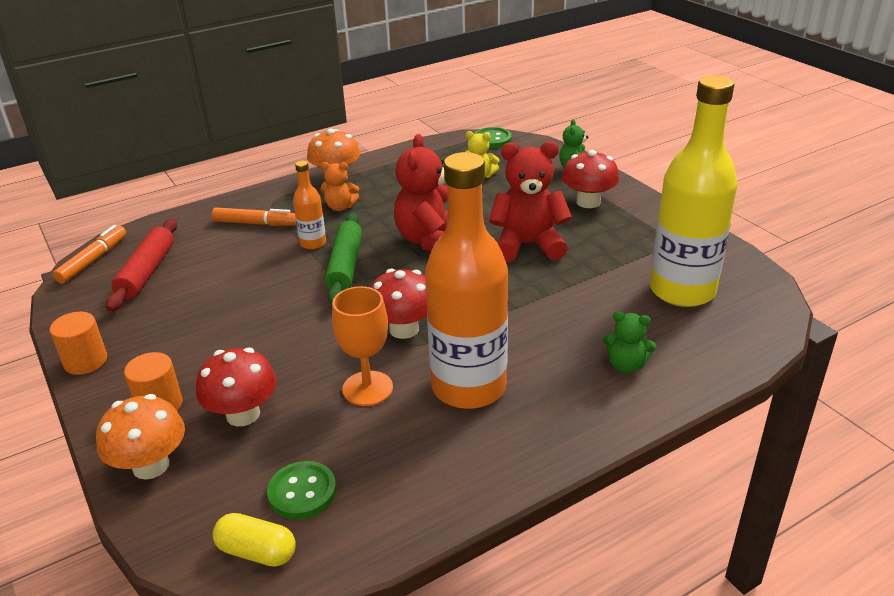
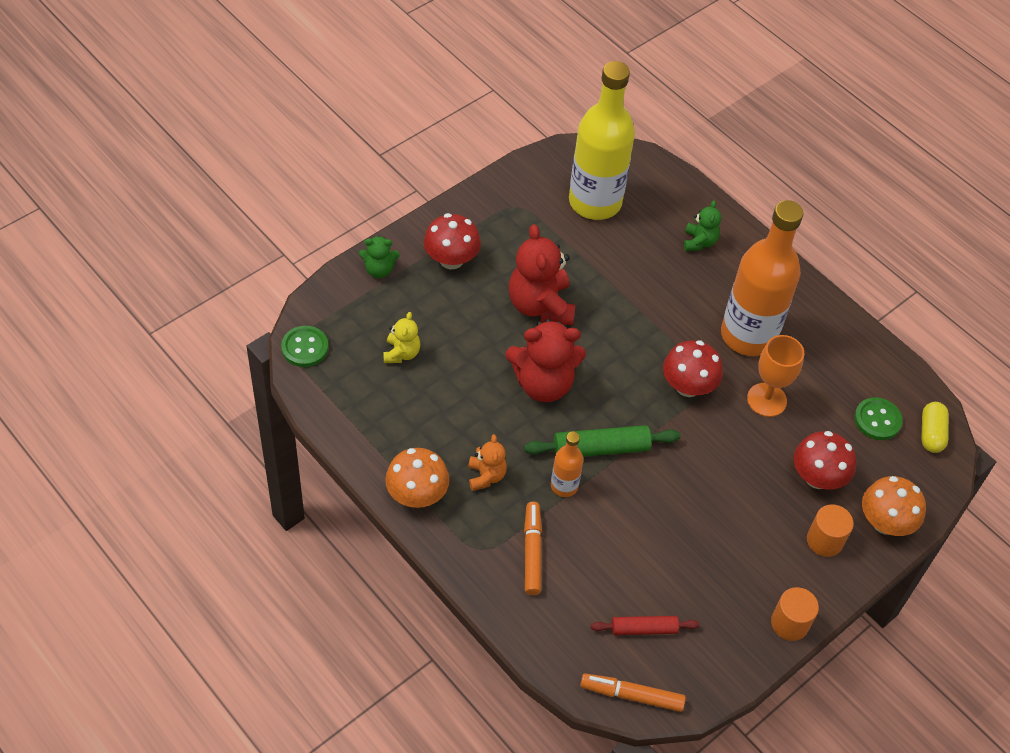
camera: 105 degrees left, 20 degrees up
red rolling pin [106,218,177,312] -> red rolling pin [591,616,700,635], size x0.64

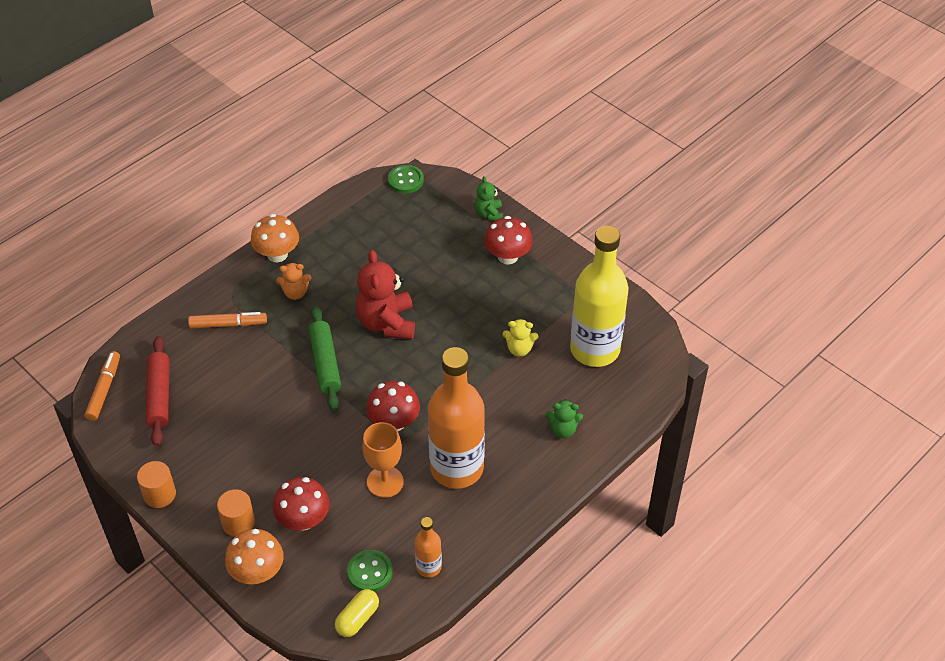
camera: 90 degrees right, 5 degrees down
yellow teddy bear [383,312,420,363] -> yellow teddy bear moved to [503,319,539,356]
red teddy bear [509,224,575,325] -> none
orange bottle [551,432,583,497] -> orange bottle moved to [415,517,442,577]
red rolling pin [591,616,700,635] -> red rolling pin [146,336,169,446], size x1.56
yellow capsule [921,402,949,453] -> yellow capsule turned 60 degrees counterclockwise [335,589,379,637]

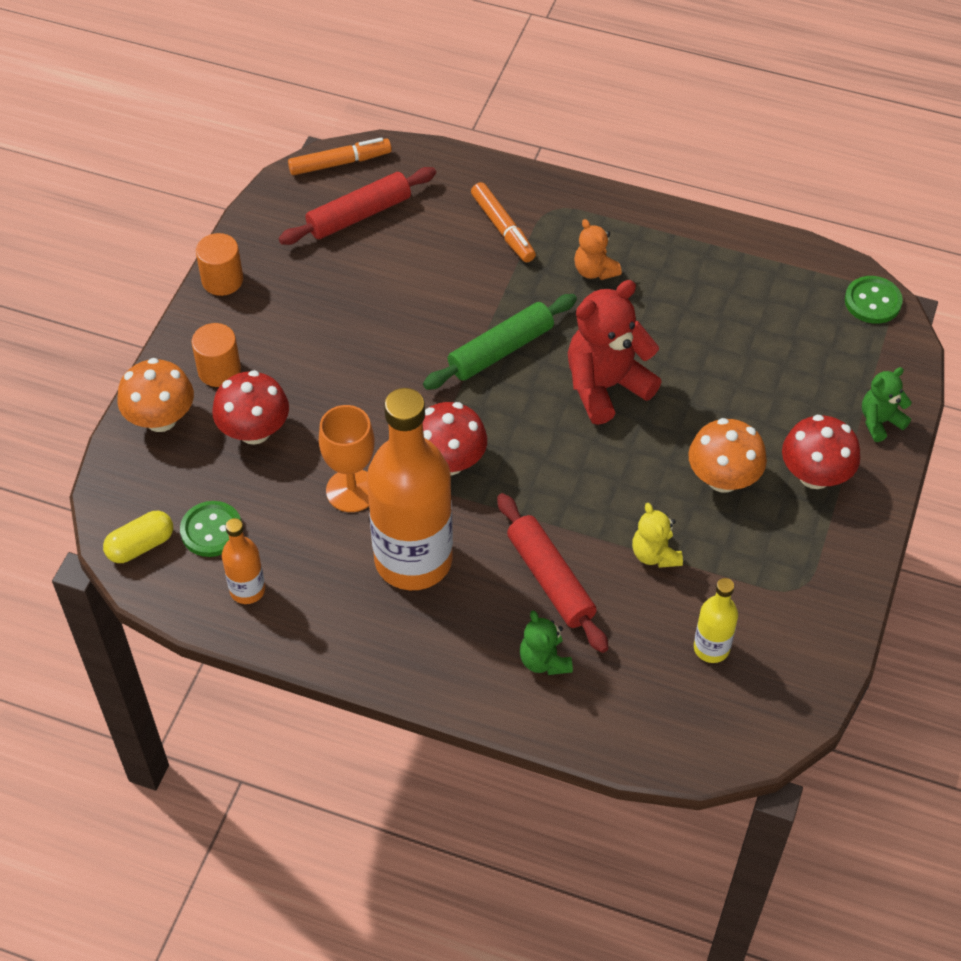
camera: 65 degrees right, 5 degrees up
orange mushroom [251,214,299,262] -> orange mushroom moved to [688,418,767,493]
yellow capsule [335,589,379,637] -> yellow capsule turned 45 degrees counterclockwise [103,511,173,563]
yellow bottle [570,225,628,367] -> yellow bottle [694,578,738,663], size x0.45
none -> red rolling pin [497,493,608,653]

